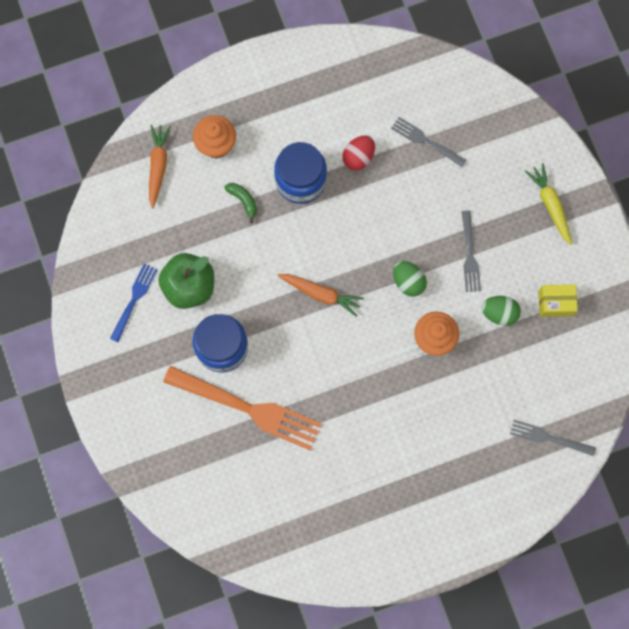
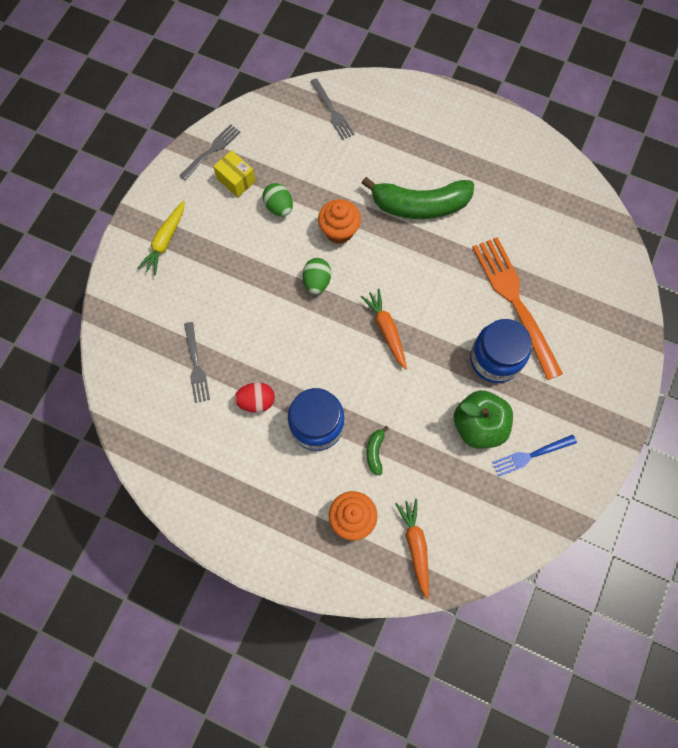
camera: 135 degrees left, 5 degrees down
orange carrot [149,124,171,209] -> orange carrot turned 120 degrees clockwise [395,499,429,599]
grey fork [461,211,481,292] -> grey fork moved to [179,124,241,180]
none -> green banana [362,177,474,219]

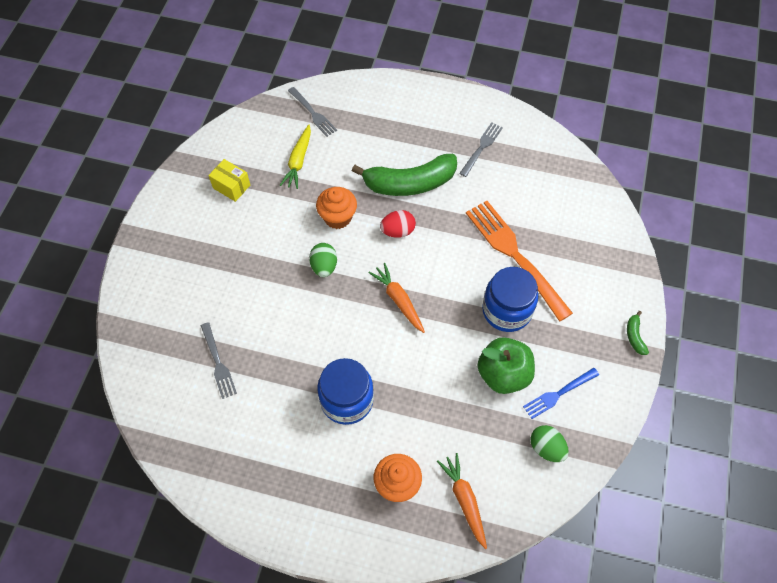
camera: 10 degrees left, 10 degrees down
yellow carrot [138,200,185,275] -> yellow carrot moved to [280,125,311,189]
grey fork [179,124,241,180] -> grey fork moved to [459,122,503,177]
red egg [234,382,275,413] -> red egg moved to [380,210,416,238]
green egg [263,183,293,216] -> green egg moved to [531,425,569,462]
green banana [367,426,389,475] -> green banana moved to [627,311,649,355]

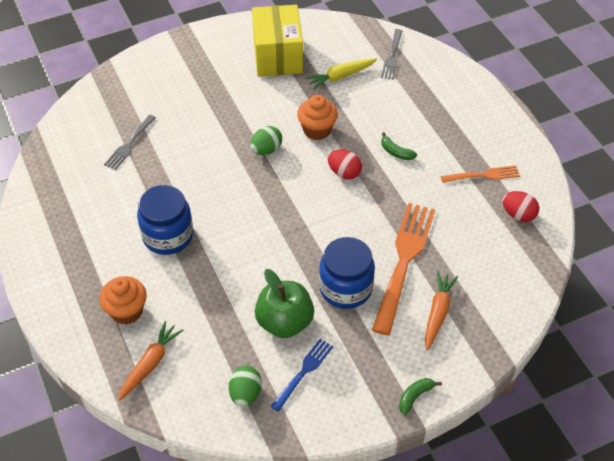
camera: 50 degrees right, 10 degrees down
yellow box [208,159,250,202] -> yellow box [252,5,303,77], size x1.96
green banana [352,154,457,196] -> green banana [381,132,417,160], size x0.41
orange carrot [369,263,425,333] -> orange carrot moved to [425,271,458,350]
grey fork [459,122,503,177] -> orange fork [441,166,520,183]
blue fork [523,368,599,419] -> blue fork turned 105 degrees clockwise [270,339,333,412]
none -> red egg [502,191,539,222]

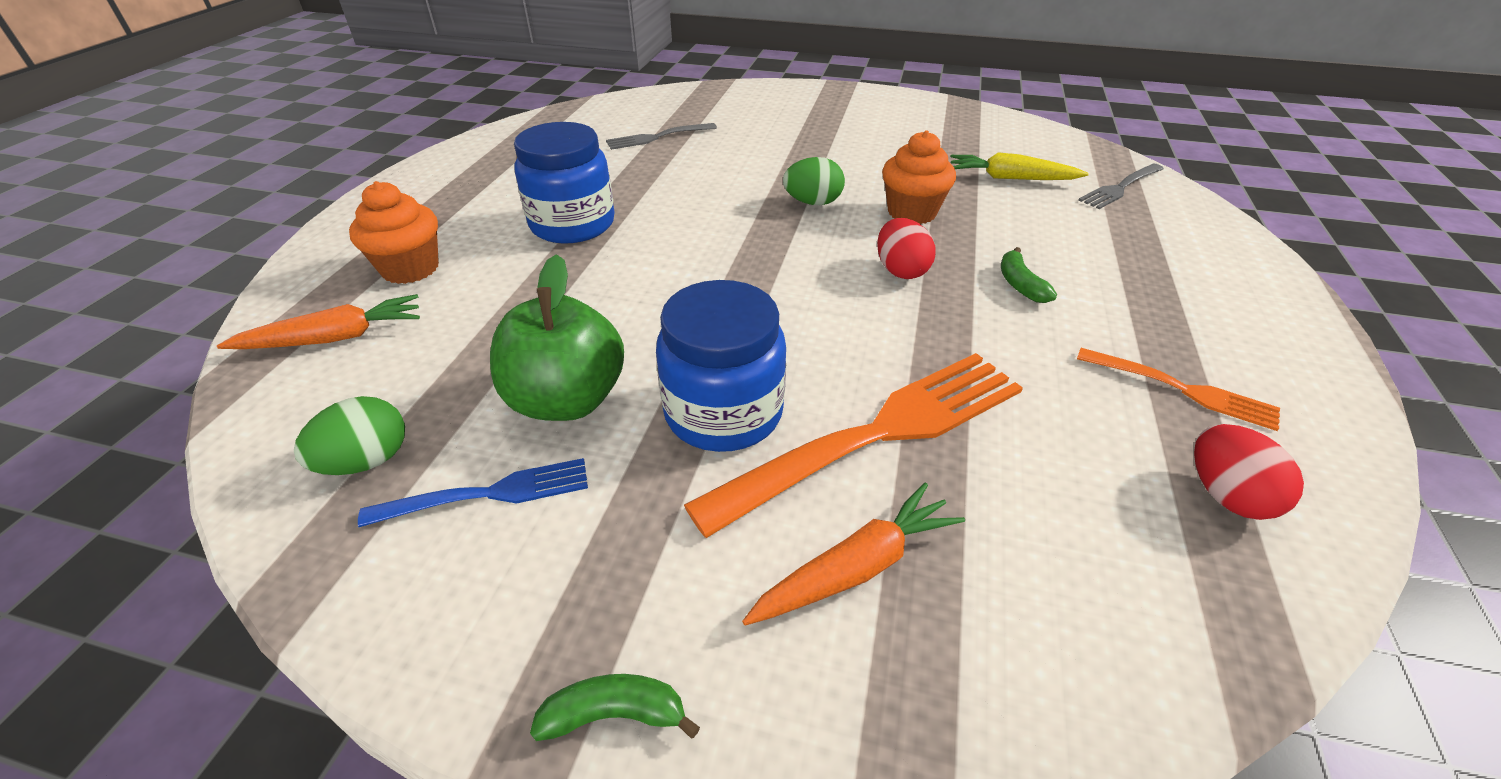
camera: 40 degrees right, 10 degrees down
yellow box [252,5,303,77] -> none

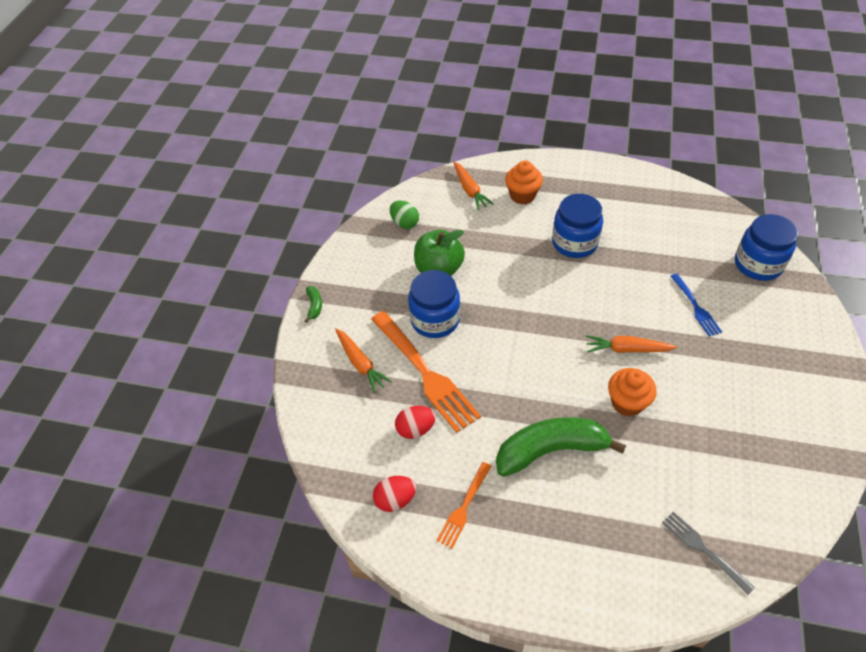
camera: 90 degrees right, 10 degrees up
blue fork [358,458,588,527] -> blue fork moved to [670,274,722,337]
grey fork [606,123,717,150] -> none
green egg [783,157,845,205] -> orange carrot [586,335,677,353]
red egg [877,218,936,279] -> red egg moved to [395,406,436,439]
yellow carrot [950,152,1089,180] -> none
green banana [1001,247,1057,303] -> green banana [496,417,626,477], size x2.45
none -> blue jar [735,214,798,281]

